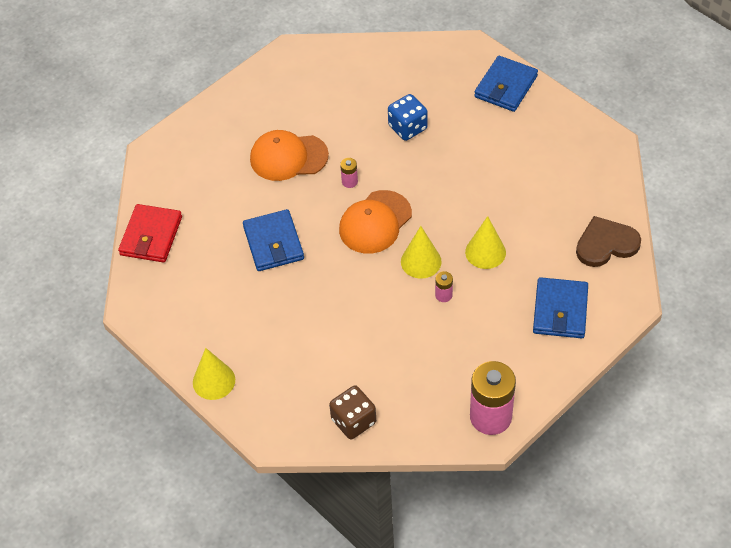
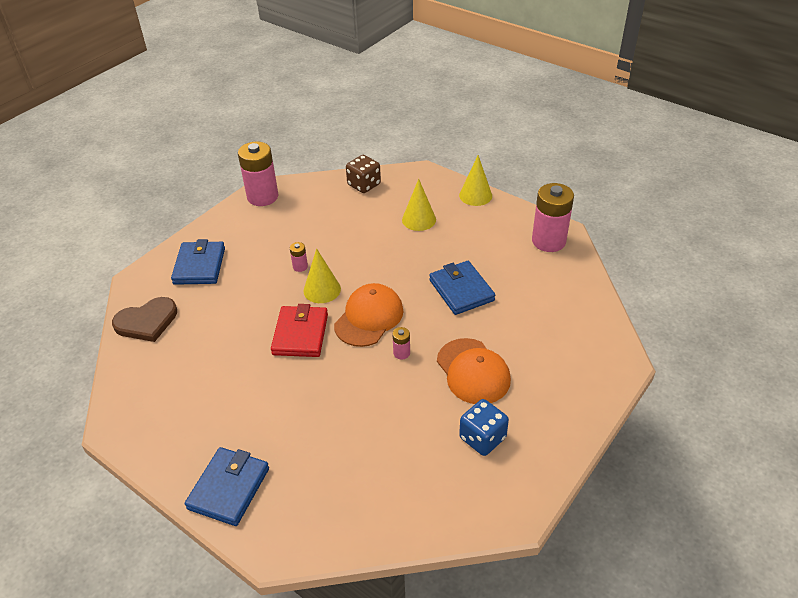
camera: 170 degrees right, 10 degrees down
red wallet [118,204,182,263] -> red wallet moved to [271,304,328,357]
orange cap [250,130,329,181] -> orange cap turned 75 degrees clockwise [437,338,511,404]
blue dice [388,94,428,141] -> blue dice moved to [459,399,509,456]
yellow cone [465,216,506,269] -> yellow cone moved to [402,179,436,231]
none -> pink battery [532,183,574,252]

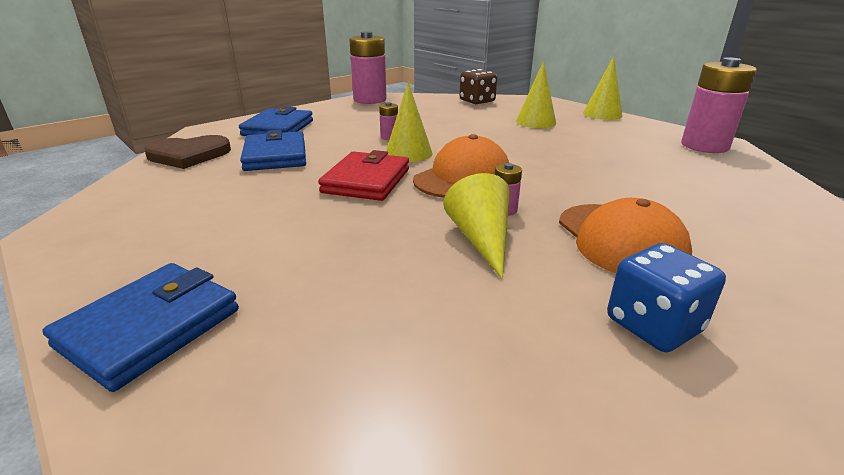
camera: 10 degrees right, 15 degrees down
blue wallet [429,261,495,315] -> blue wallet moved to [240,130,306,171]
none -> yellow cone [443,173,510,279]

